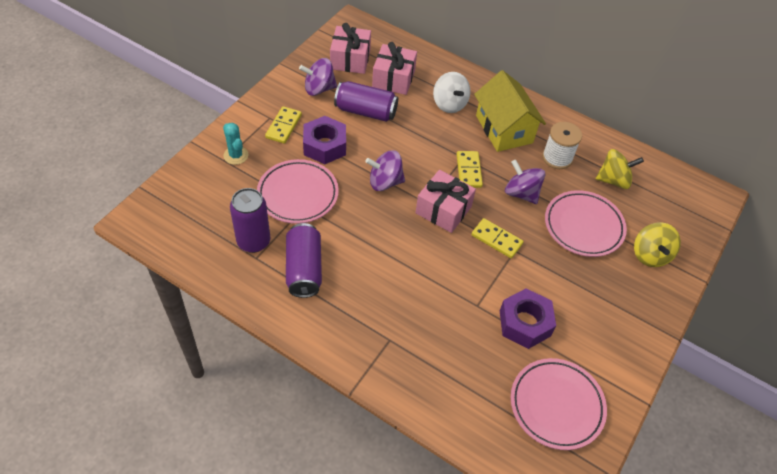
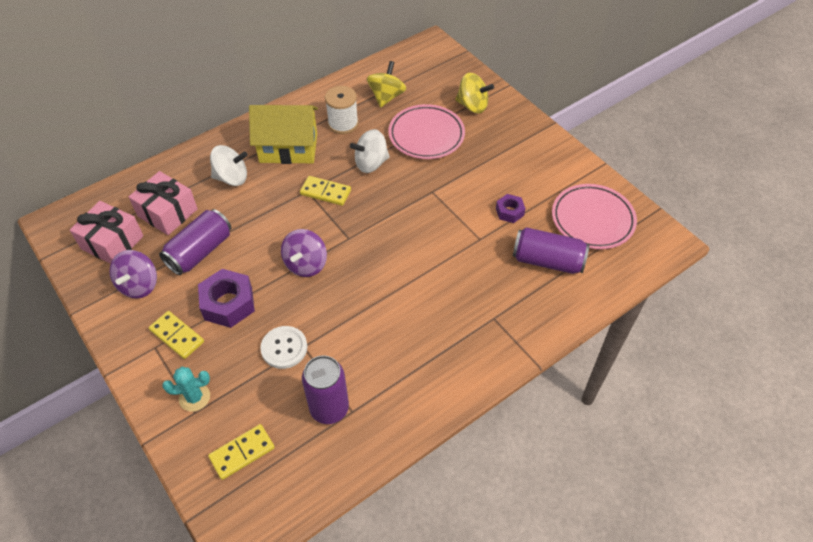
camera: 65 degrees left, 0 degrees up
pink plate [257,159,339,224] -> white button [260,326,307,369]
purple can [286,223,322,298] -> purple can moved to [513,227,589,274]
pink gift [415,170,476,233] -> none
yellow domino [471,218,524,258] -> yellow domino moved to [208,424,275,480]
purple nut [500,288,556,349] -> purple nut [496,194,526,223], size x0.56
purple spinning top [505,160,545,204] -> white spinning top [350,129,390,173]

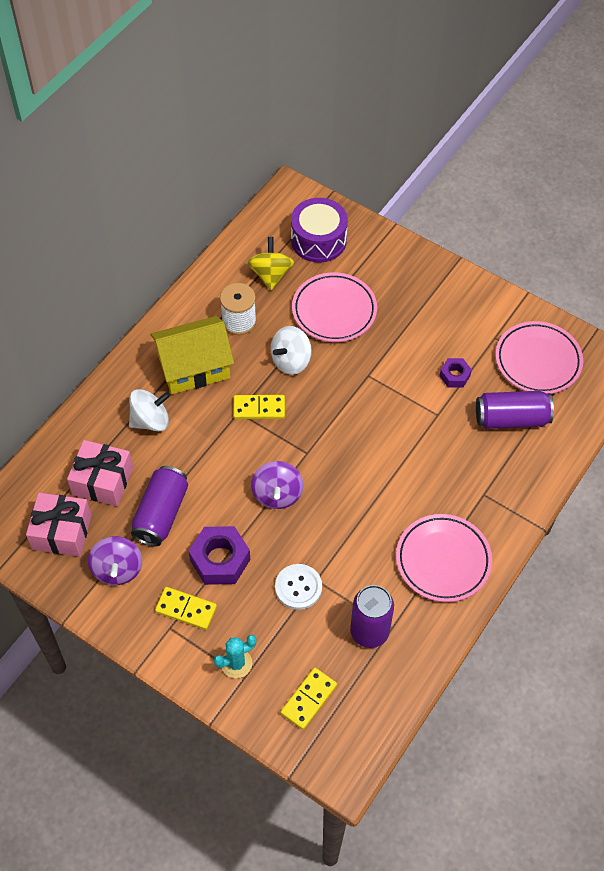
camera: 20 degrees left, 5 degrees up
yellow spinning top [455,73,494,114] -> none
none -> purple drum [291,198,348,263]
none -> pink plate [396,514,492,602]

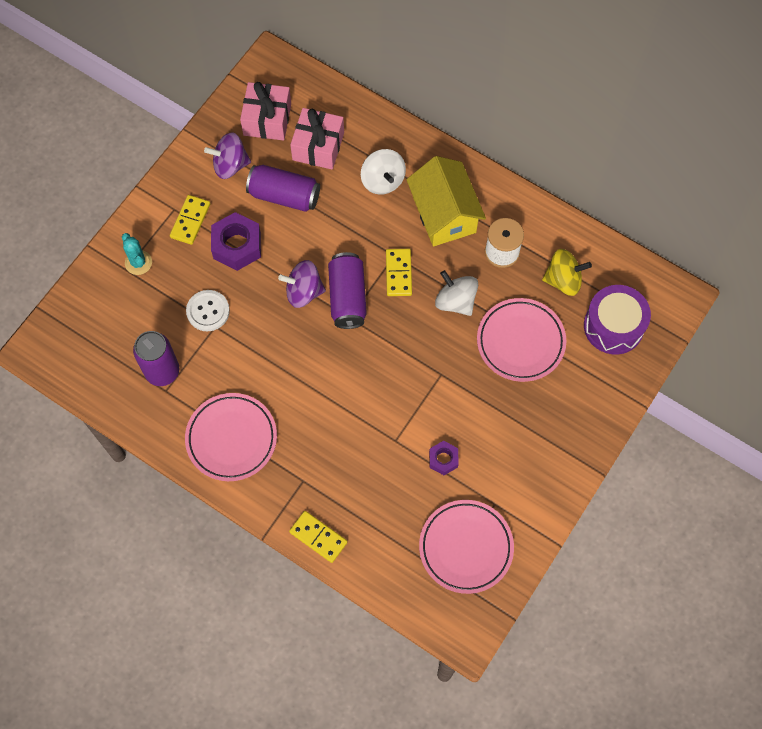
camera: 90 degrees right, 10 degrees up
yellow domino [281,668,337,730] -> yellow domino moved to [289,511,347,563]
purple can [476,391,554,429] -> purple can moved to [328,252,367,329]

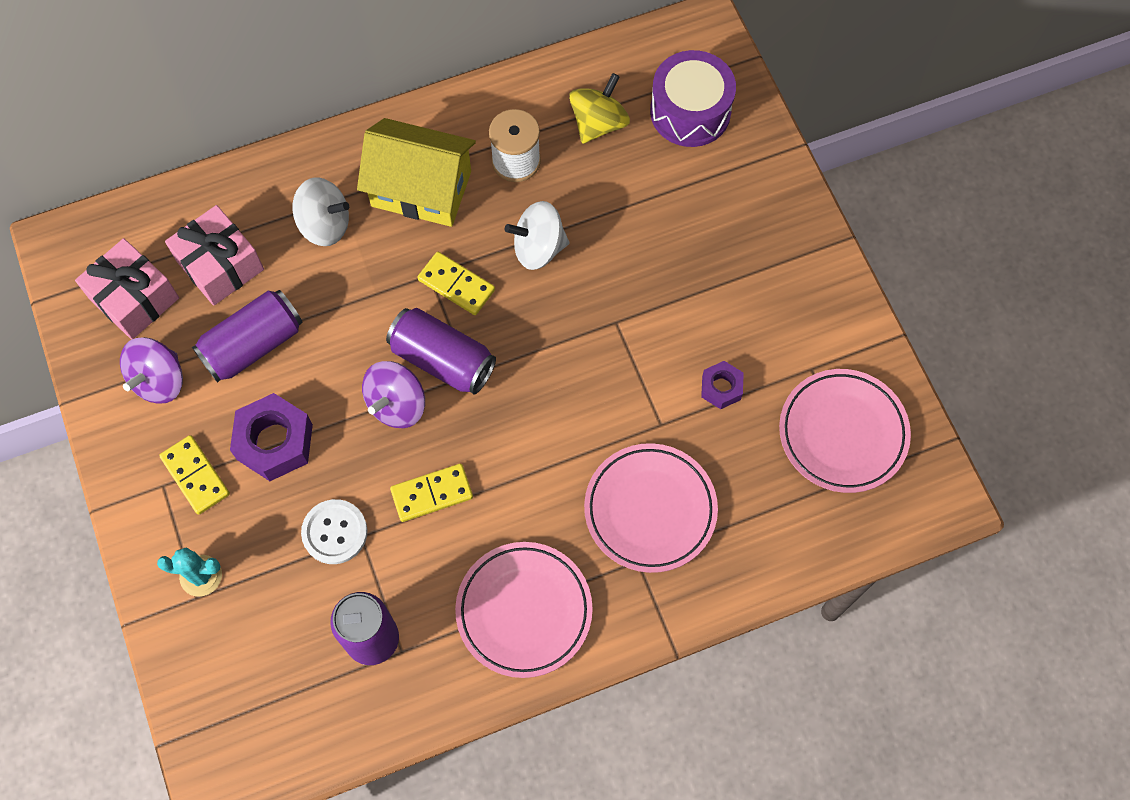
camera: 55 degrees left, 0 degrees up
yellow domino [289,511,347,563] -> yellow domino moved to [390,464,473,522]
pink plate [477,298,566,382] -> pink plate moved to [584,443,718,573]

